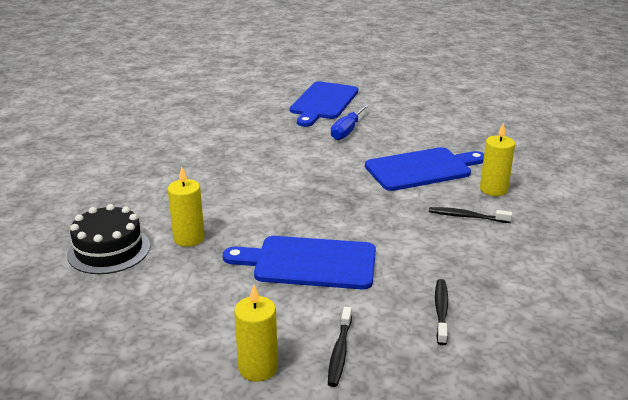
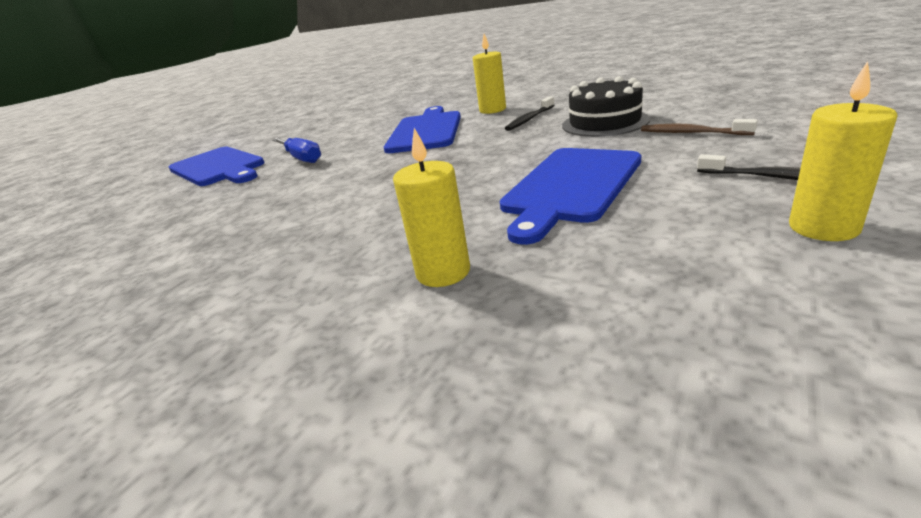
camera: 60 degrees left, 0 degrees up
black cake [67,204,150,274] -> black cake moved to [562,76,650,137]
black toothbrush [435,279,448,345] -> brown toothbrush [641,119,758,135]

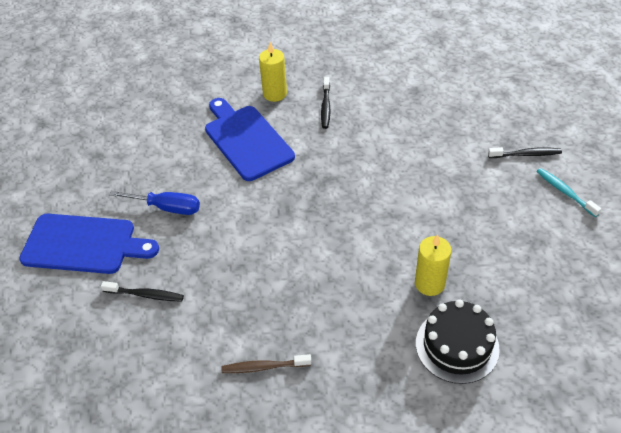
camera: 40 degrees left, 20 degrees up
blue cutting board [500,148,641,245] -> none
black cake [562,76,650,137] -> black cake moved to [416,299,500,384]
brown toothbrush [641,119,758,135] -> brown toothbrush moved to [221,354,312,373]
yellow candle [789,61,898,241] -> turquoise toothbrush [536,168,601,217]
none -> black toothbrush [101,281,184,302]

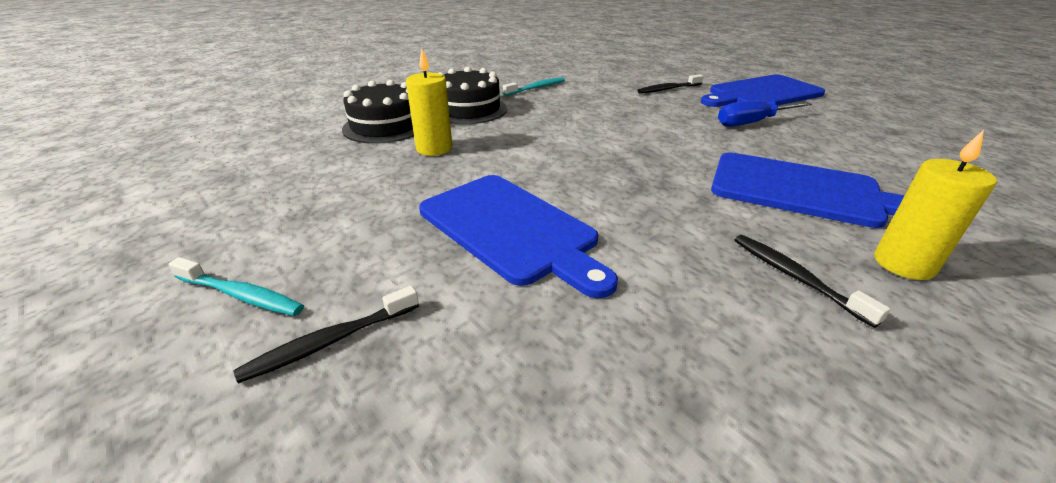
camera: 145 degrees right, 15 degrees down
brown toothbrush [221,354,312,373] -> turquoise toothbrush [503,78,565,96]
none -> blue cutting board [419,175,618,298]
none -> black cake [438,67,507,124]

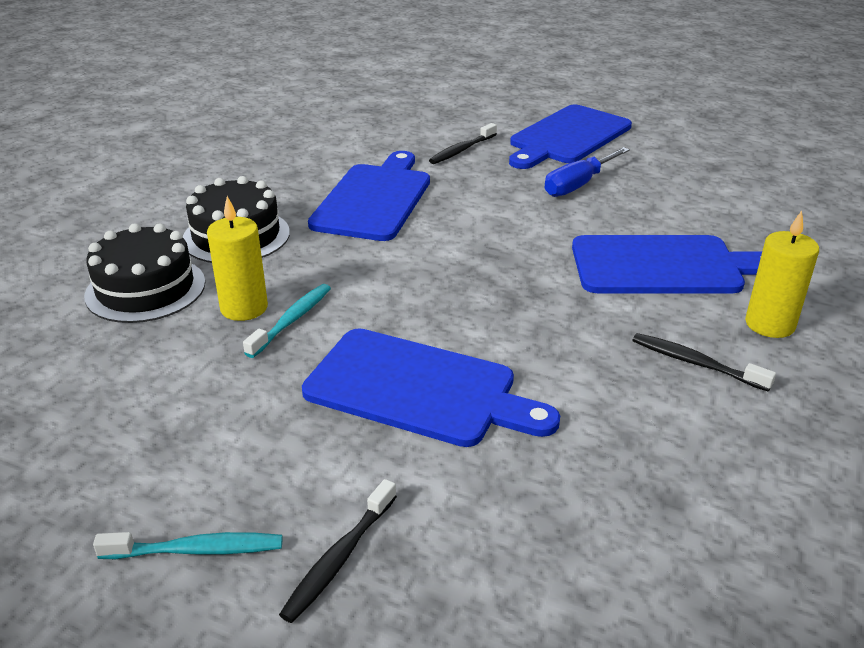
camera: 25 degrees left, 0 degrees up
turquoise toothbrush [503,78,565,96] -> turquoise toothbrush moved to [243,284,331,358]
none -> blue cutting board [308,151,430,241]

